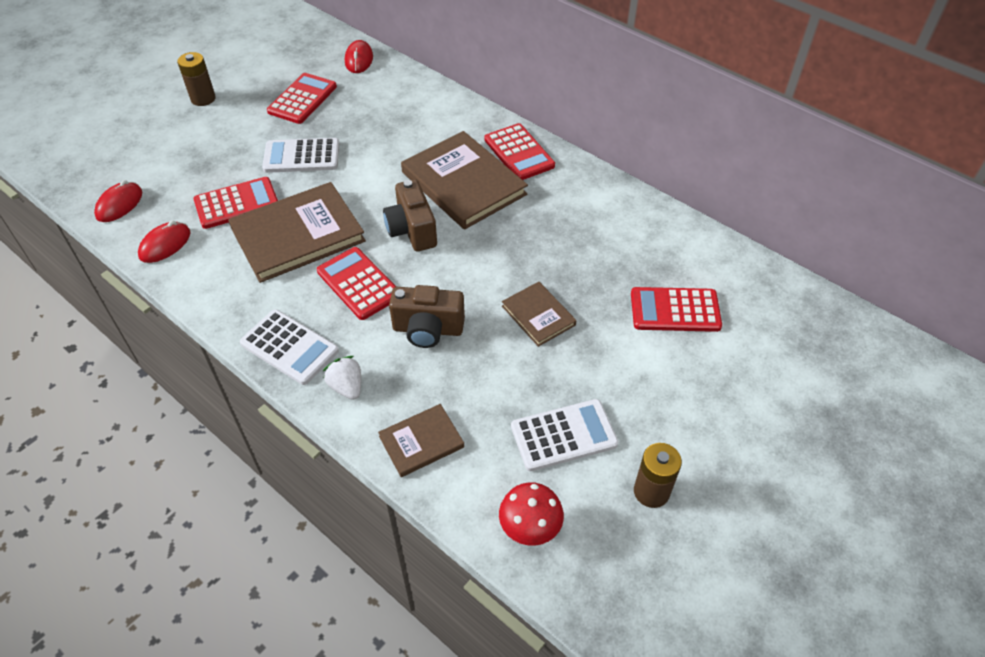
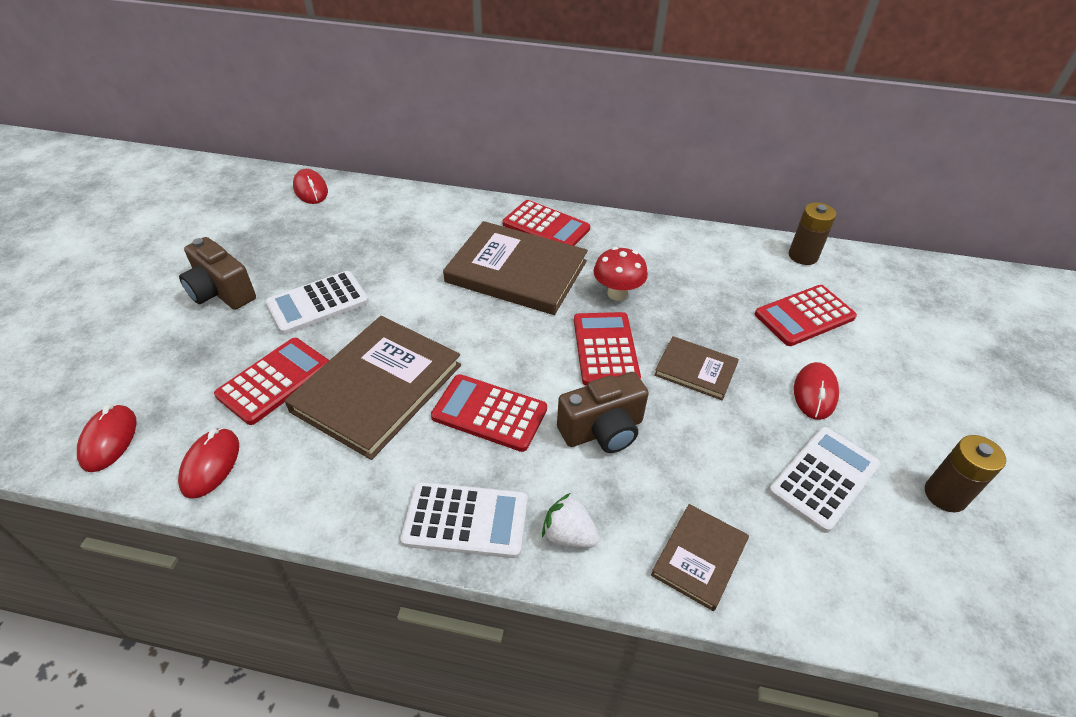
camera: 30 degrees left, 5 degrees down
brown battery [177,52,216,106] -> brown battery moved to [789,202,837,265]
red calculator [267,73,337,124] -> red calculator moved to [574,312,641,386]
brown camera [383,179,437,252] -> brown camera moved to [179,237,256,310]
red mushroom [499,482,564,546] -> red mushroom moved to [593,247,648,301]
none -> red mouse [794,362,839,420]

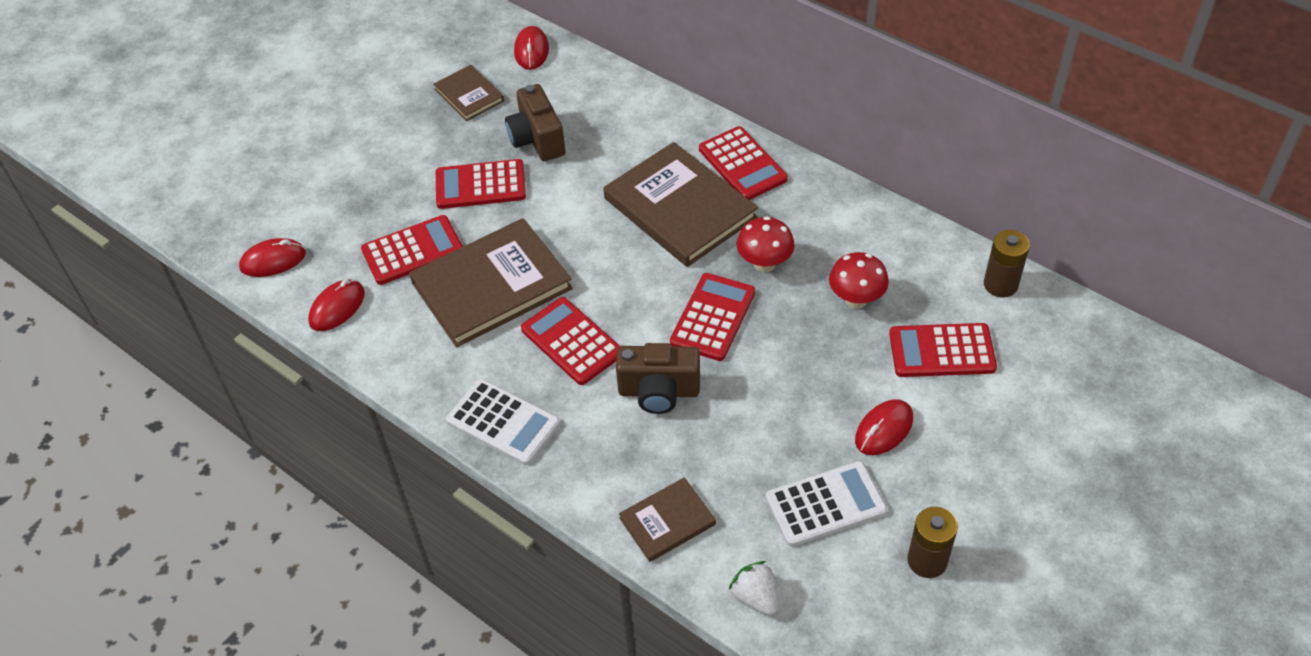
camera: 30 degrees right, 5 degrees up
red mouse [77,404,137,472] -> red mouse turned 45 degrees clockwise [239,238,306,277]
brown camera [179,237,256,310] -> brown camera moved to [505,84,566,161]
white calculator [265,271,369,334] -> red calculator [436,159,526,209]
white strawberry [542,493,600,548] -> white strawberry moved to [729,561,778,615]
brown book [654,336,739,400] -> brown book moved to [433,65,504,121]
none -> red mushroom [829,252,889,309]

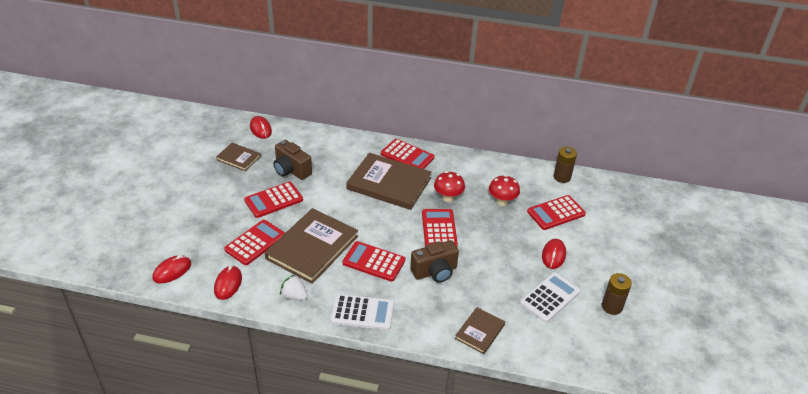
camera: 30 degrees left, 10 degrees down
white strawberry [729,561,778,615] -> white strawberry moved to [280,274,308,300]

